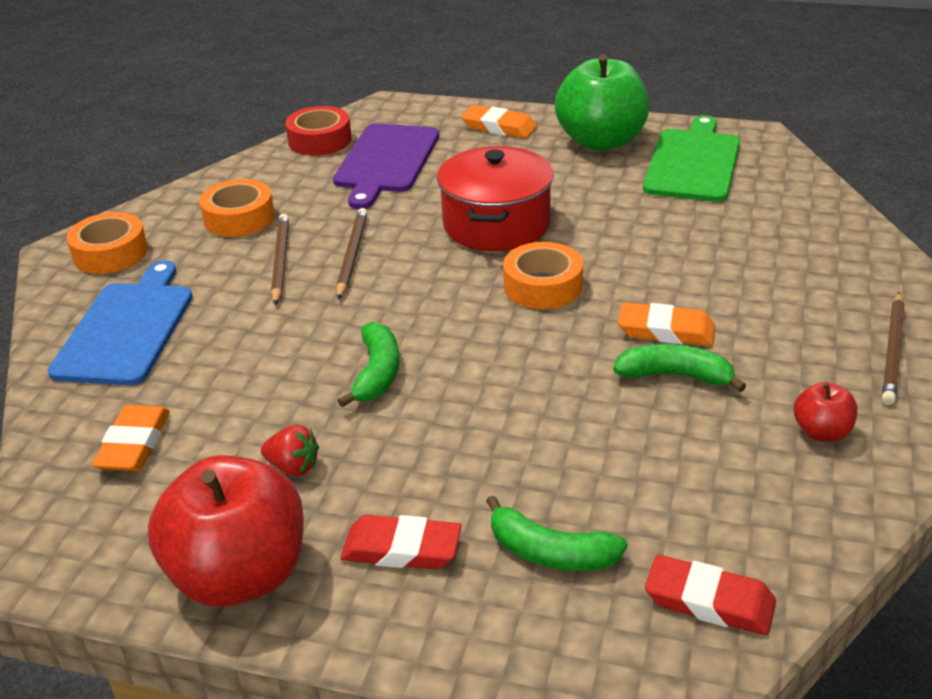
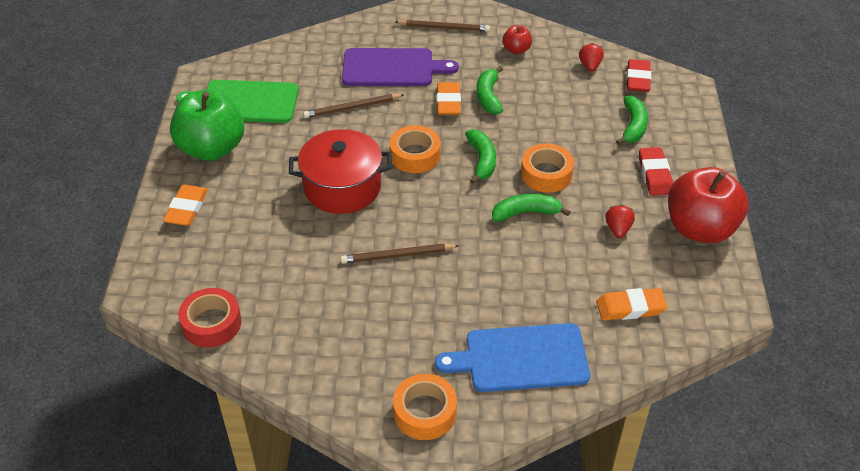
camera: 105 degrees left, 10 degrees up
orange tape [199,179,275,237] -> orange tape moved to [521,143,574,193]
brown pencil [271,214,289,305] -> brown pencil moved to [303,94,405,118]
purple cutting board [333,123,439,209] -> purple cutting board moved to [342,48,459,86]
none -> green banana [465,129,496,184]
none -> red strawberry [579,43,604,72]

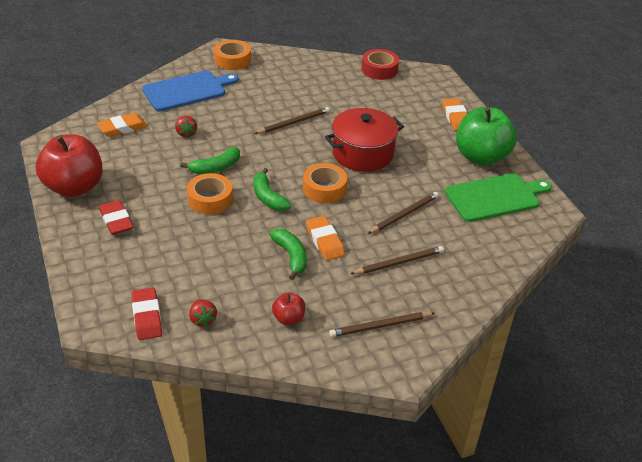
camera: 155 degrees right, 5 degrees down
purple cutting board [342,48,459,86] -> brown pencil [351,246,444,274]
red strawberry [606,205,635,238] -> red strawberry moved to [175,116,197,137]
green banana [616,96,648,145] -> none

